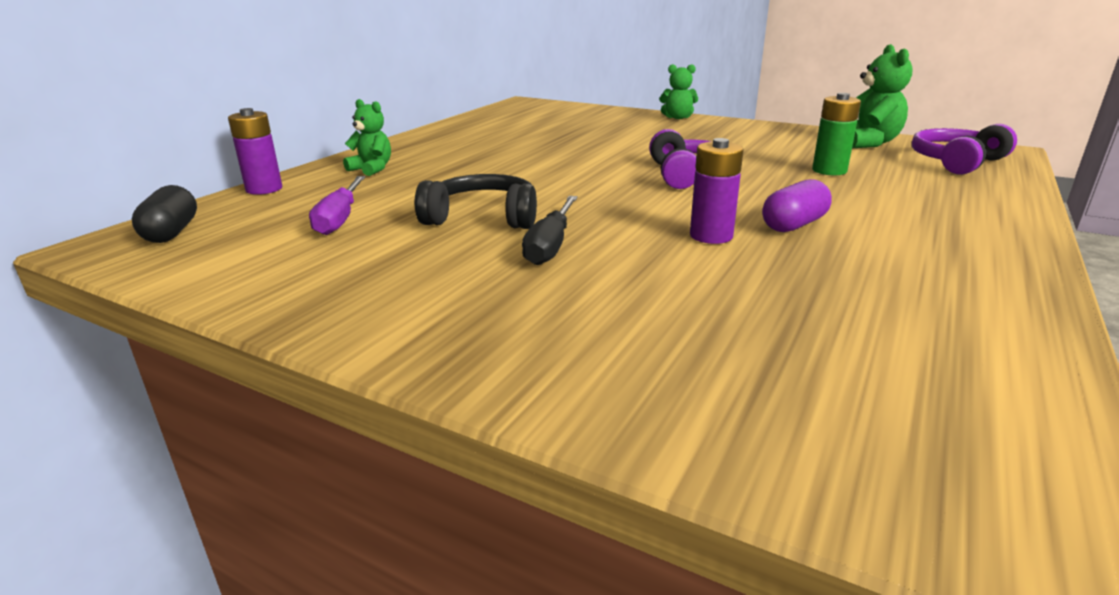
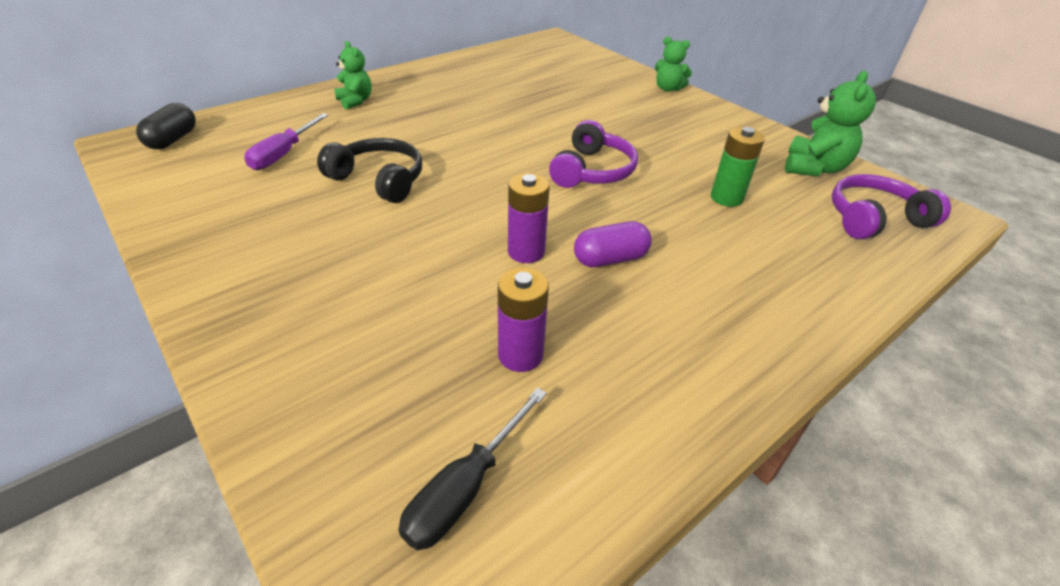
camera: 20 degrees right, 15 degrees up
purple battery [228,108,282,195] -> purple battery moved to [498,268,549,372]
black screwdriver [522,196,578,265] -> black screwdriver moved to [399,388,547,550]

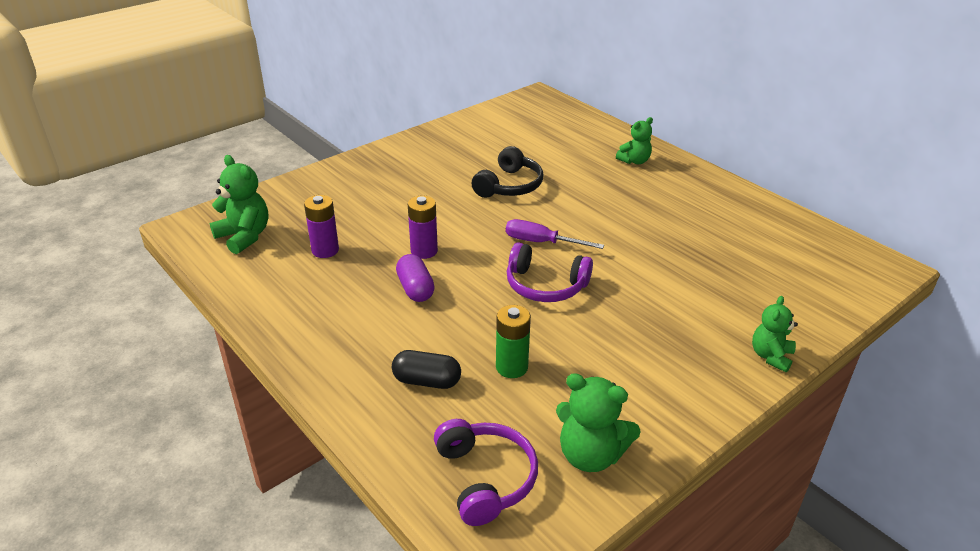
camera: 90 degrees right, 5 degrees down
black capsule [136,103,196,149] -> black capsule moved to [392,350,461,389]
purple screwdriver [244,113,328,170] -> purple screwdriver moved to [506,219,604,249]
black screwdriver [399,388,547,550] -> green teddy bear [210,155,269,254]

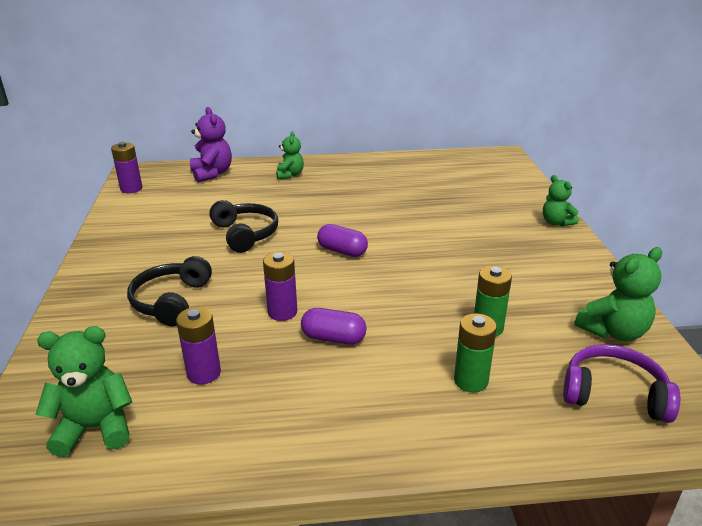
camera: 55 degrees left, 5 degrees down
black capsule [392,350,461,389] -> green battery [454,313,497,393]
purple screwdriver [506,219,604,249] -> purple capsule [317,224,368,257]
purple headphones [507,242,593,302] -> none
none -> purple battery [111,142,142,193]
none -> black headphones [127,256,212,326]
none -> purple teddy bear [190,107,232,183]

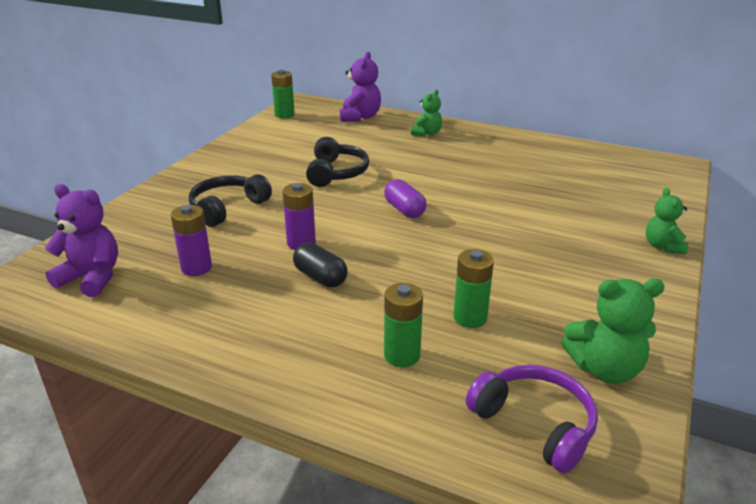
camera: 30 degrees right, 0 degrees up
green teddy bear [35,326,132,457] -> purple teddy bear [44,184,118,297]
purple battery [111,142,142,193] -> green battery [271,70,295,118]
purple capsule [301,308,366,345] -> black capsule [293,243,348,287]

